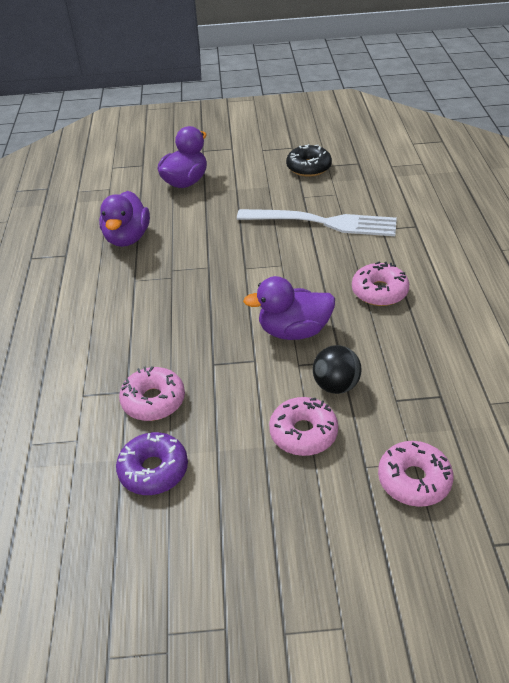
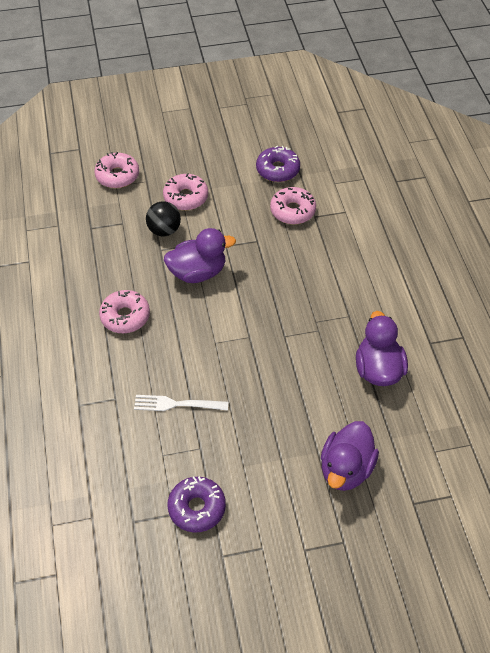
camera: 170 degrees right, 10 degrees up
white fork [237,209,397,236] -> white fork [134,395,228,411], size x0.55
black donut [286,144,332,177] -> purple donut [168,476,226,532]

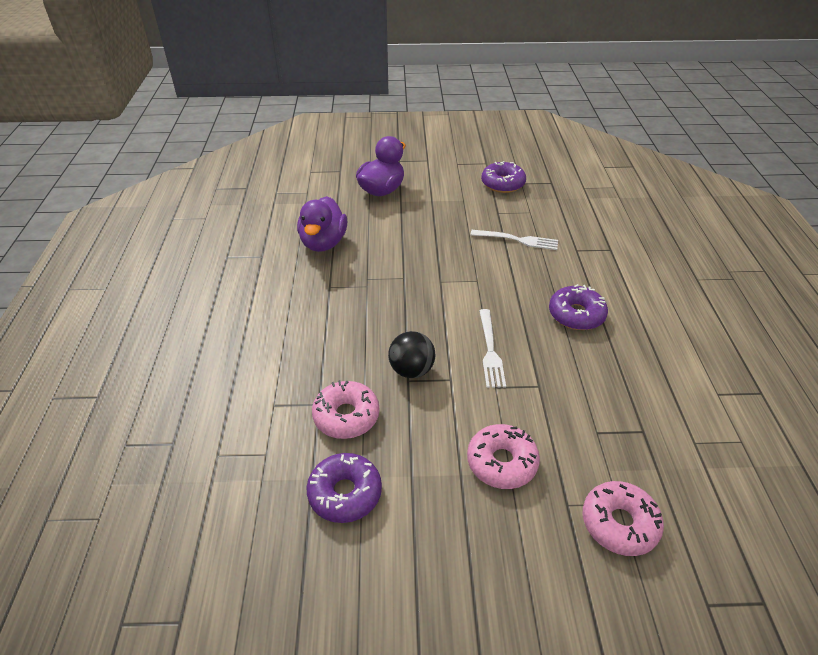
camera: 170 degrees left, 10 degrees down
pink donut [99,290,150,333] -> purple donut [549,284,608,330]
black ball [146,201,181,236] -> black ball moved to [388,331,435,378]
purple duck [164,228,236,283] -> white fork [479,309,506,388]

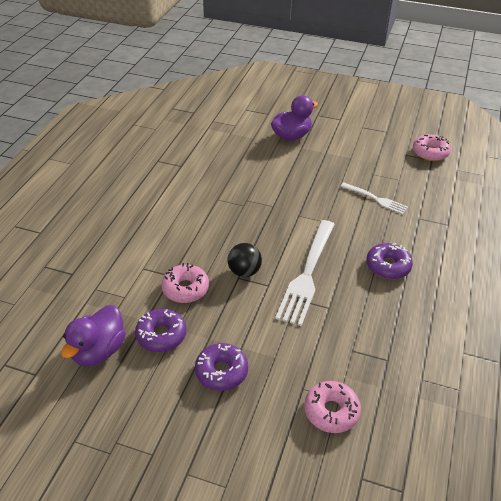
camera: 20 degrees right, 0 degrees up
purple duck [297,196,347,252] -> purple duck moved to [61,305,126,366]
pink donut [467,424,540,489] -> pink donut moved to [413,134,451,161]
white fork [479,309,506,388] -> white fork [275,220,335,326], size x1.81
purple donut [481,161,526,193] -> purple donut moved to [195,343,248,391]

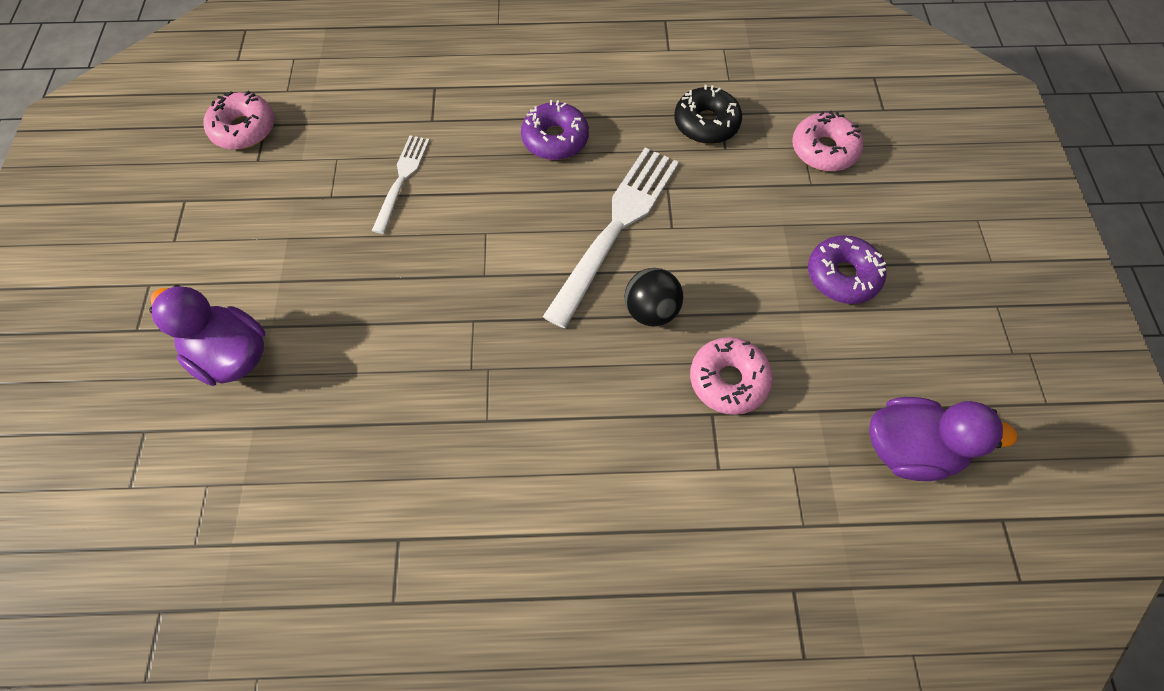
camera: 110 degrees left, 20 degrees up
purple donut [135,309,186,352] -> none
white fork [275,220,335,326] -> white fork turned 60 degrees counterclockwise [543,148,679,328]
none -> black donut [674,85,742,144]

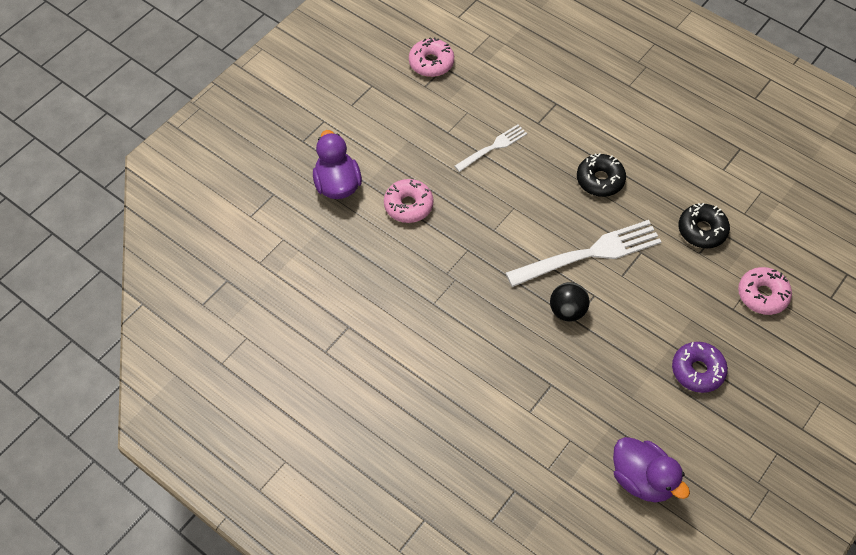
camera: 40 degrees right, 5 degrees down
purple donut [521,100,589,160] -> black donut [577,153,626,197]
pink donut [690,337,773,415] -> pink donut moved to [384,179,434,223]

